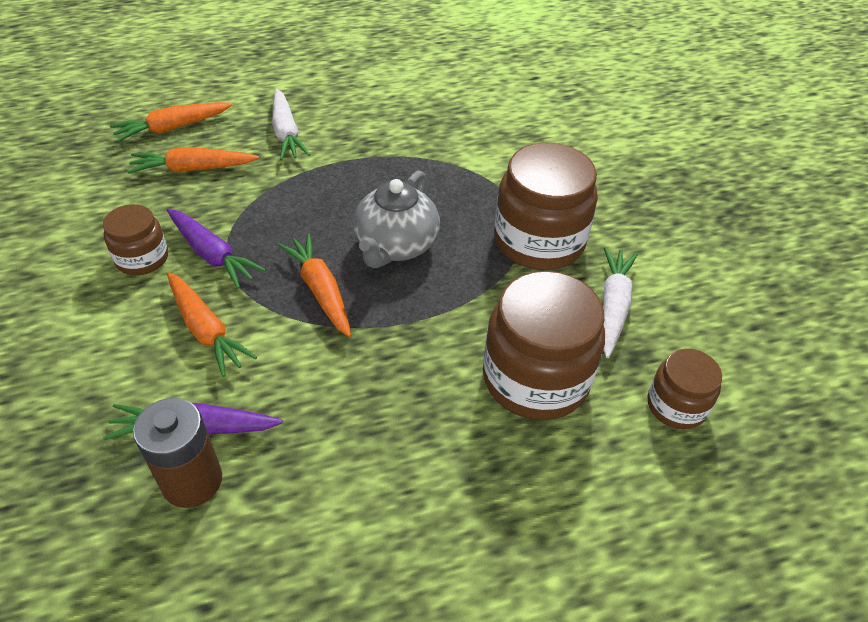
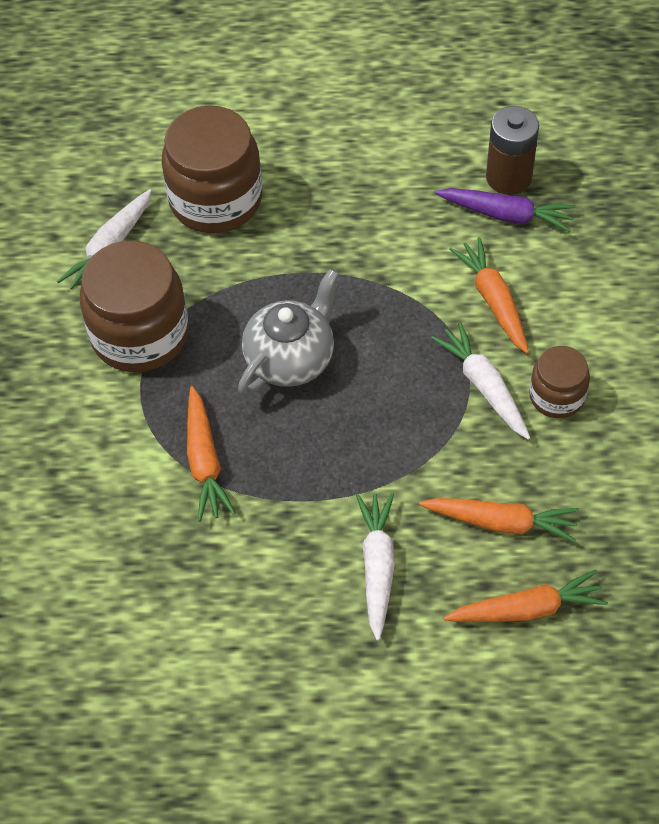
camera: 160 degrees left, 10 degrees up
purple carrot [167,209,266,288] -> white carrot [431,322,530,440]
orange carrot [278,234,351,337] -> orange carrot moved to [187,386,236,522]
brown jar [648,349,722,430] -> none

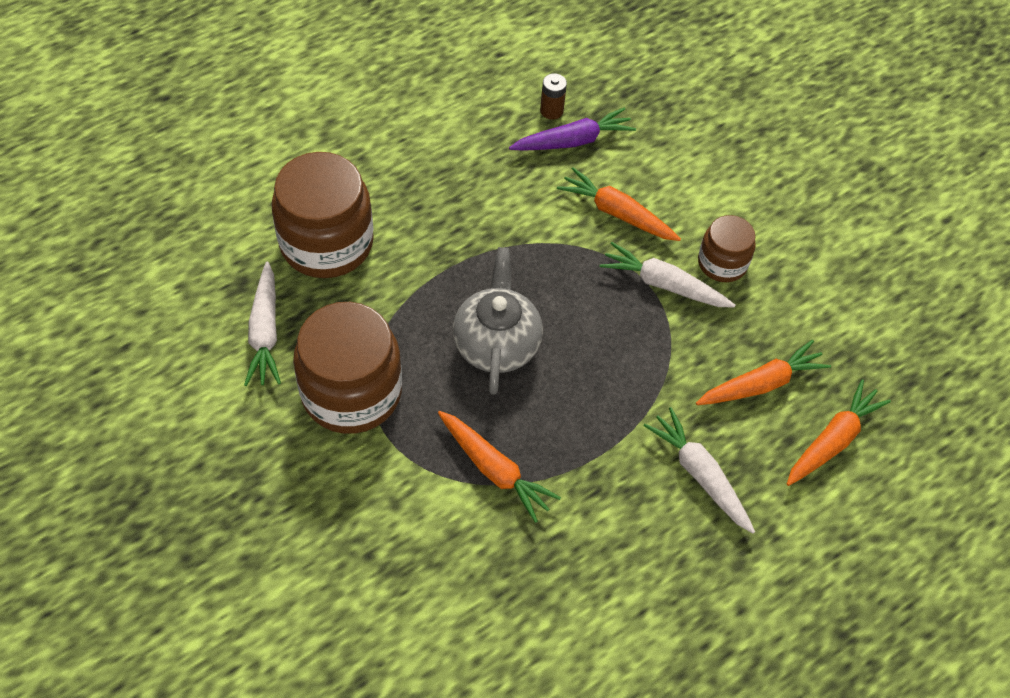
camera: 40 degrees left, 0 degrees up
brown battery [486,106,539,195] -> brown battery [540,73,567,120], size x0.55

